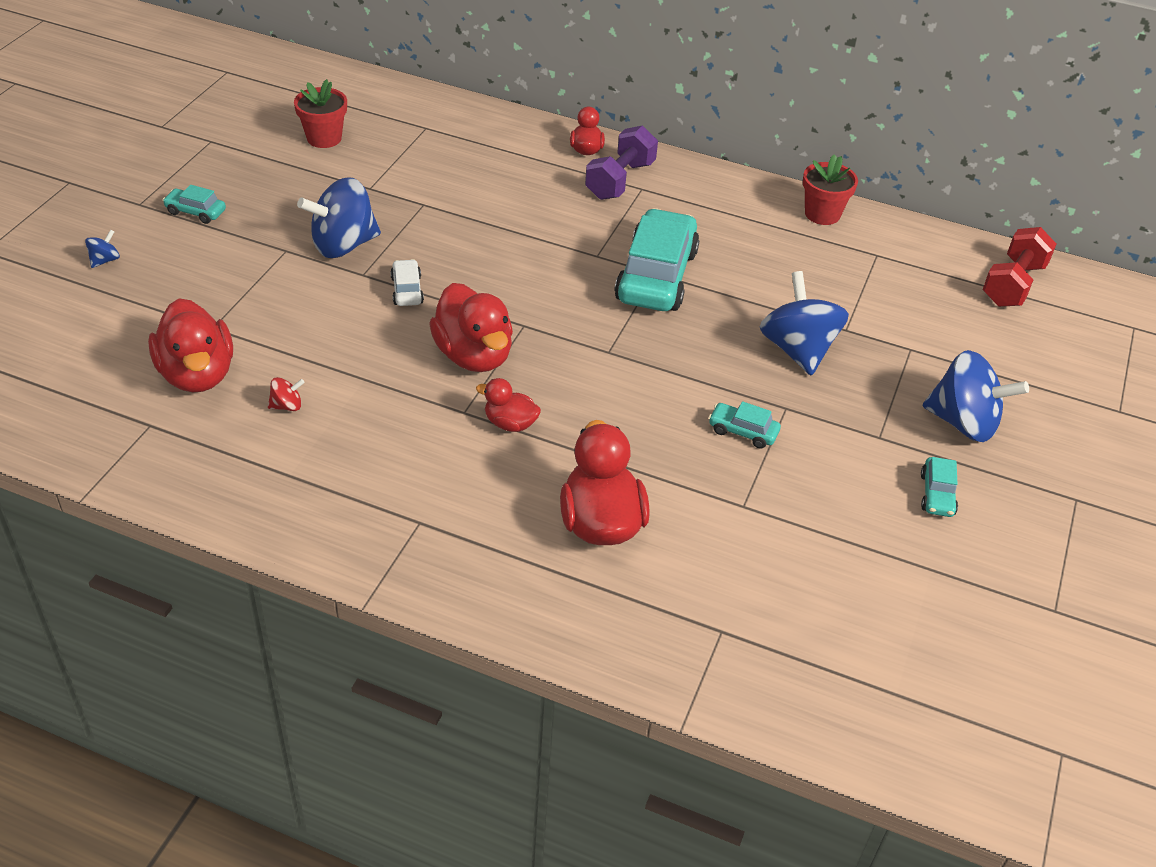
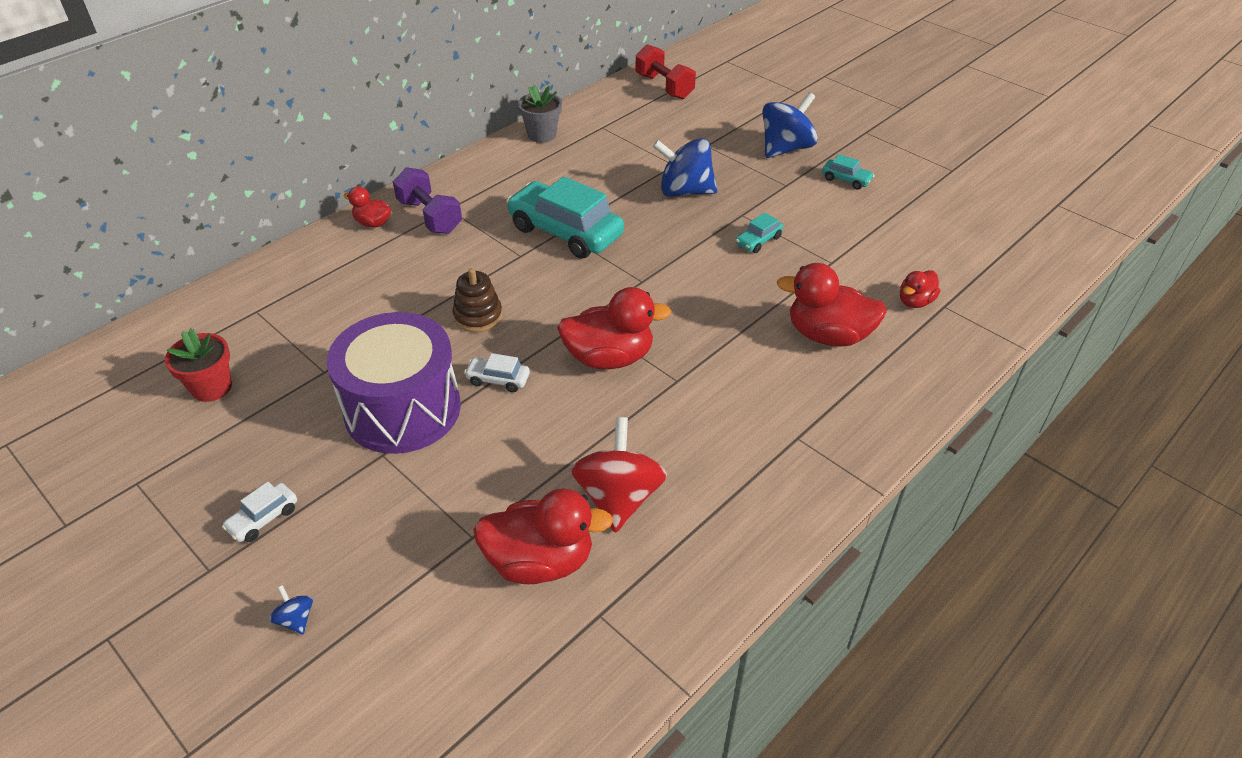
camera: 65 degrees left, 0 degrees up
turquoise car [162,185,226,224] -> white car [222,482,297,542]
red spinning top [268,377,305,411] -> red spinning top [571,417,667,533], size x2.36
blue spinning top [297,178,381,258] -> purple drum [327,312,461,454]
red duck [476,378,541,432] -> red duck moved to [900,270,940,308]
red flower pot [803,154,858,225] -> grey flower pot [518,85,562,143]
none -> brown stacking toy [452,268,503,332]

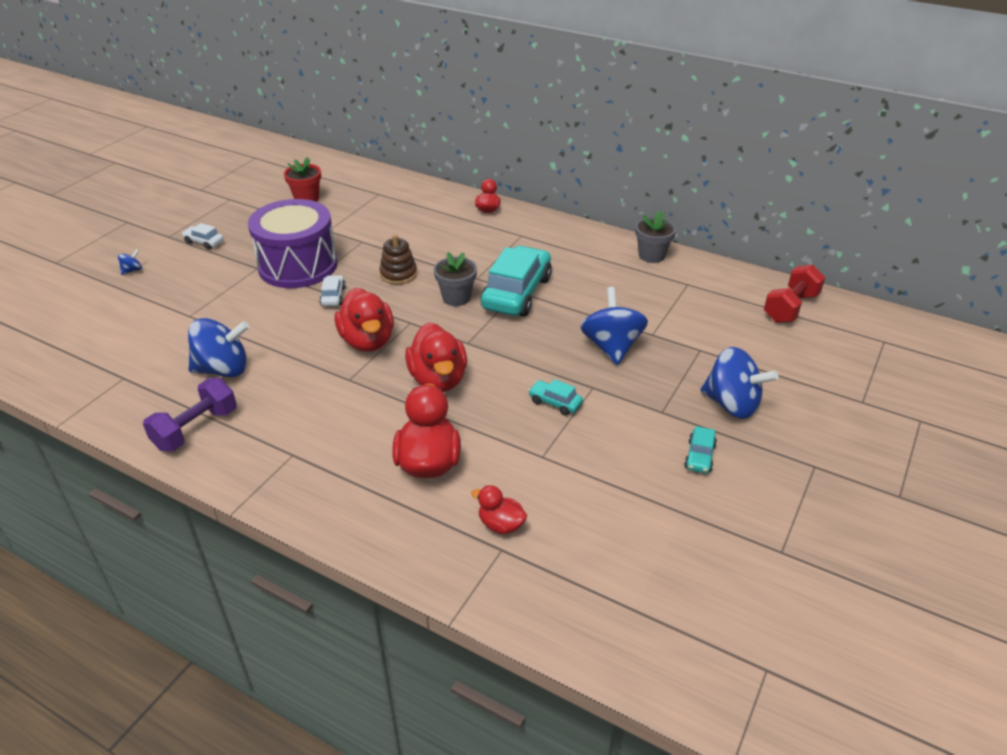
camera: 75 degrees right, 5 degrees down
purple dumbbell [393,167,462,234] -> purple dumbbell moved to [143,378,237,452]
red duck [473,488,613,584] -> red duck moved to [405,323,467,392]
red spinning top [571,417,667,533] -> blue spinning top [188,318,249,377]
none -> grey flower pot [434,252,477,306]

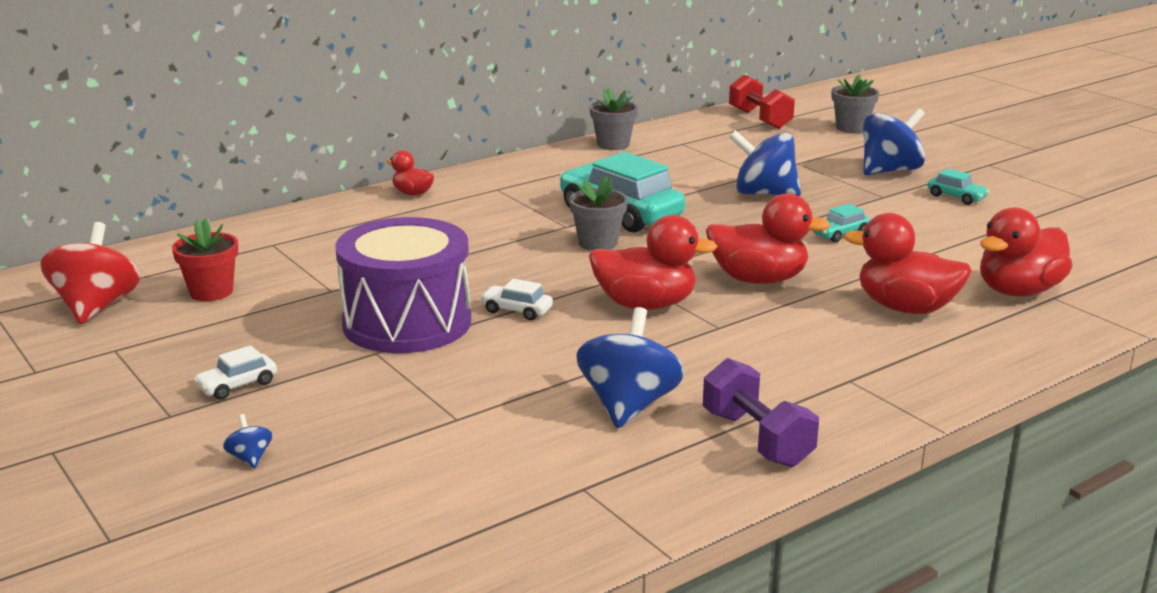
camera: 65 degrees left, 15 degrees down
brown stacking toy [379,234,417,285] -> none
red duck [471,485,527,534] -> red duck [980,207,1073,297], size x1.85
none -> red spinning top [40,222,140,324]
none -> grey flower pot [832,75,879,133]

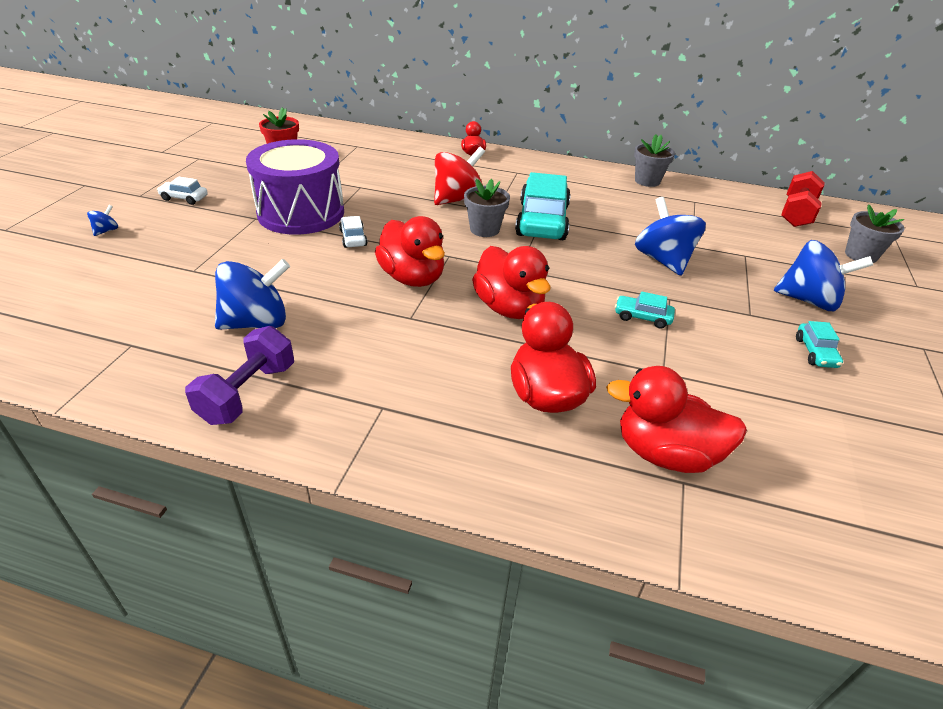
camera: 50 degrees right, 15 degrees up
red spinning top [40,222,140,324] -> red spinning top moved to [434,147,485,205]

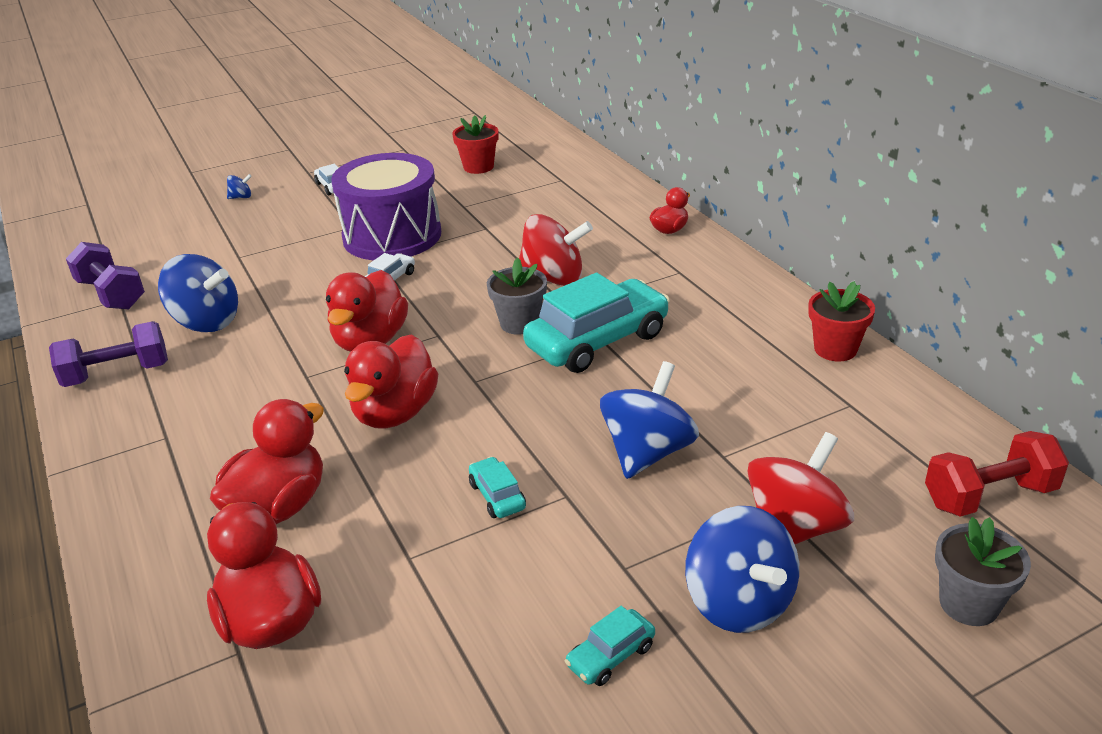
camera: 50 degrees right, 5 degrees down
grey flower pot [634,134,675,187] -> red flower pot [808,281,875,361]
none -> purple dumbbell [66,242,145,309]
none -> red spinning top [748,432,854,544]

